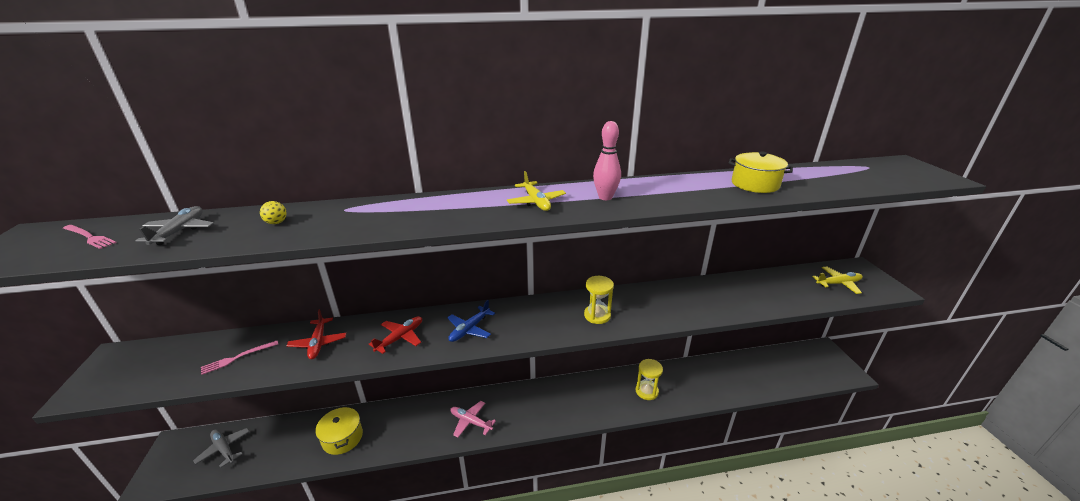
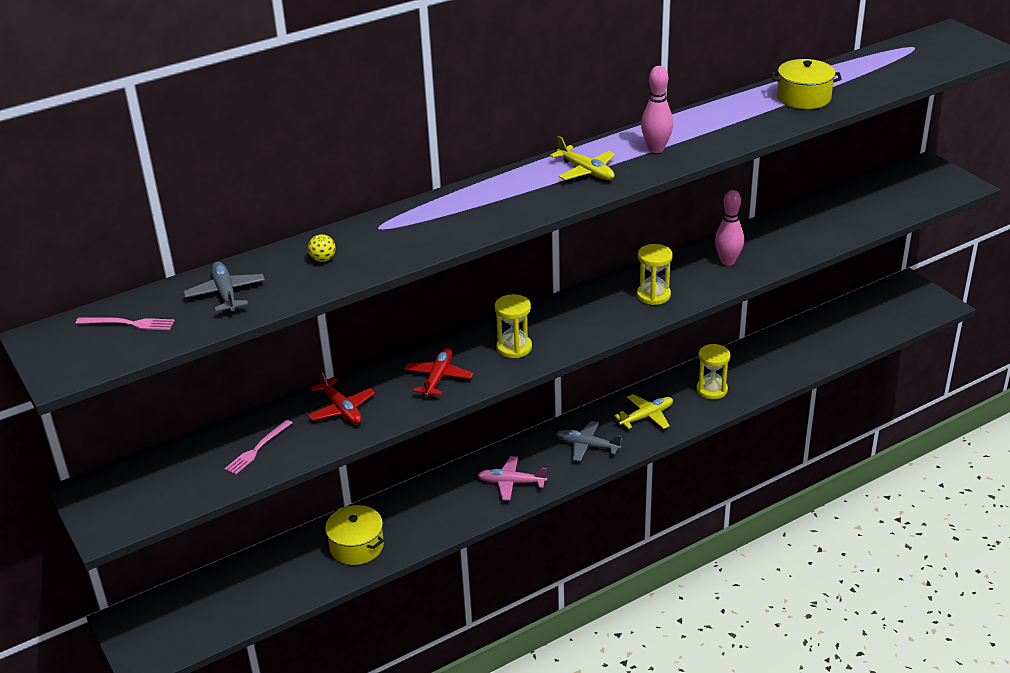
camera: 20 degrees left, 5 degrees up
grey plane [193,428,250,468] -> grey plane moved to [556,421,622,462]
blue plane [447,300,495,342] -> yellow hourglass [495,294,532,358]
yellow plane [812,266,863,294] -> yellow plane moved to [614,394,673,429]
none -> pink bowling pin [715,190,744,266]

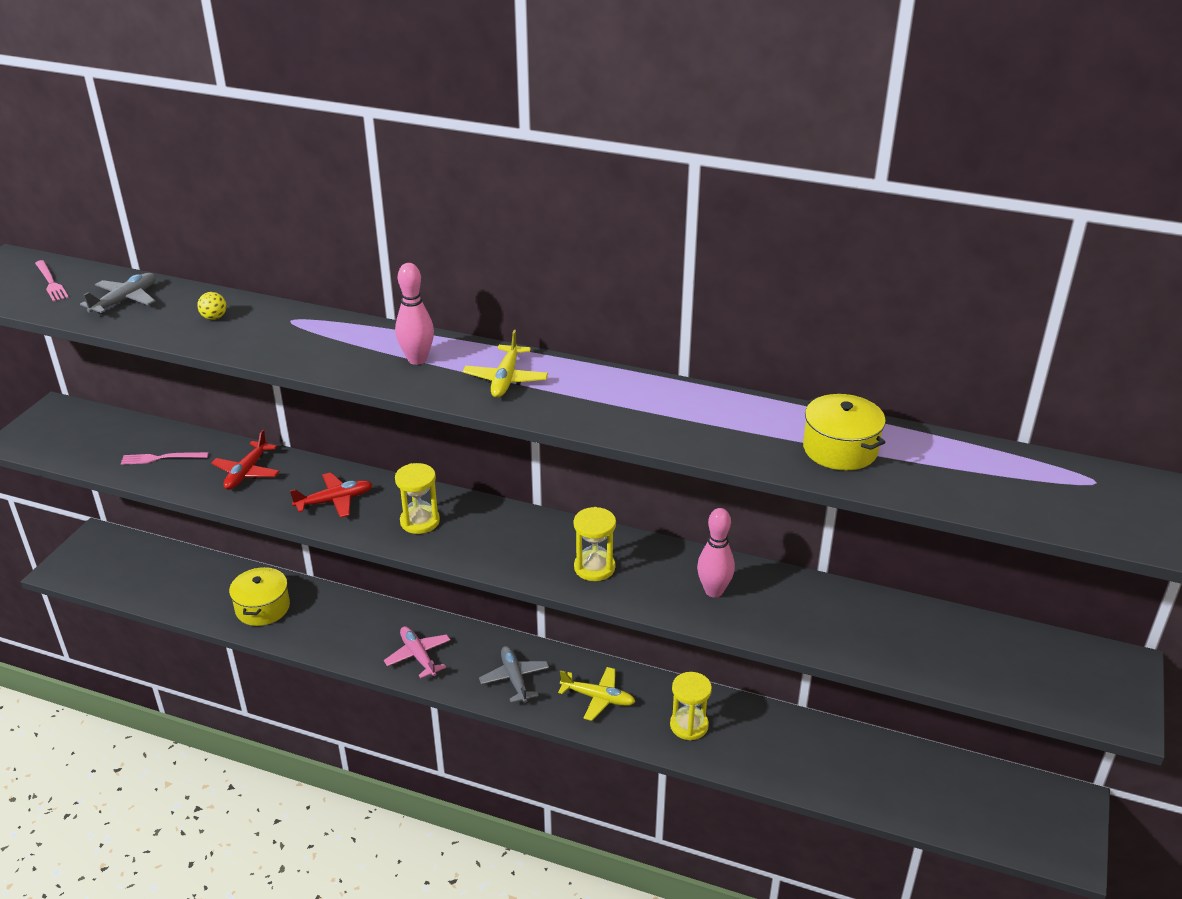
camera: 50 degrees right, 0 degrees up
pink bowling pin [641,66,673,153] -> pink bowling pin moved to [395,263,434,365]

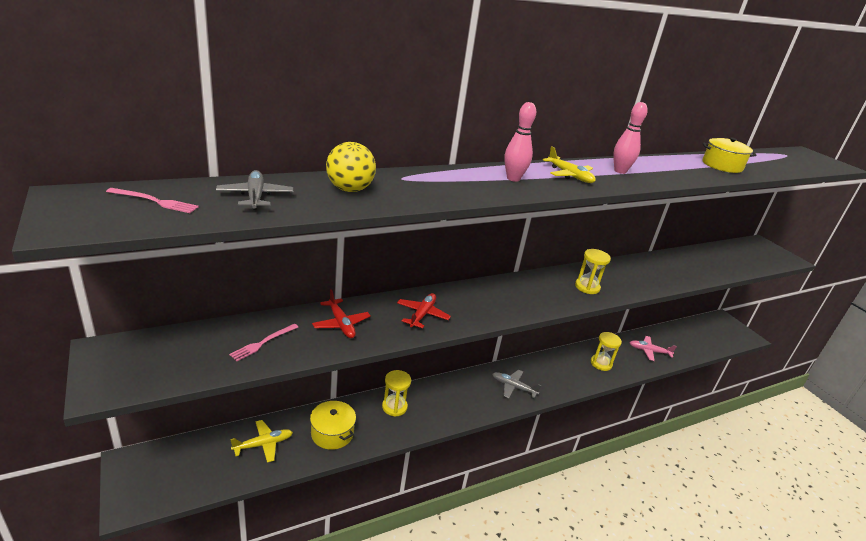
camera: 50 degrees left, 5 degrees down
yellow ball [197,292,226,320] -> yellow ball [326,142,376,192], size x2.01
pink plane [384,626,451,678] -> pink plane moved to [630,336,677,361]
yellow hourglass [395,463,440,534] -> yellow hourglass moved to [382,370,411,417]
yellow plane [558,667,635,721] -> yellow plane moved to [230,420,293,463]
pink bowling pin [697,508,735,597] -> pink bowling pin moved to [613,102,648,174]

